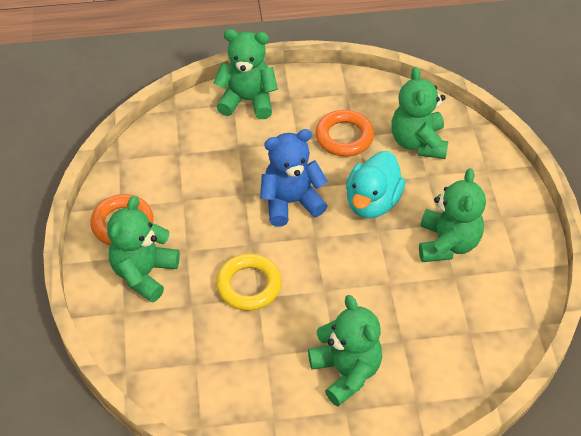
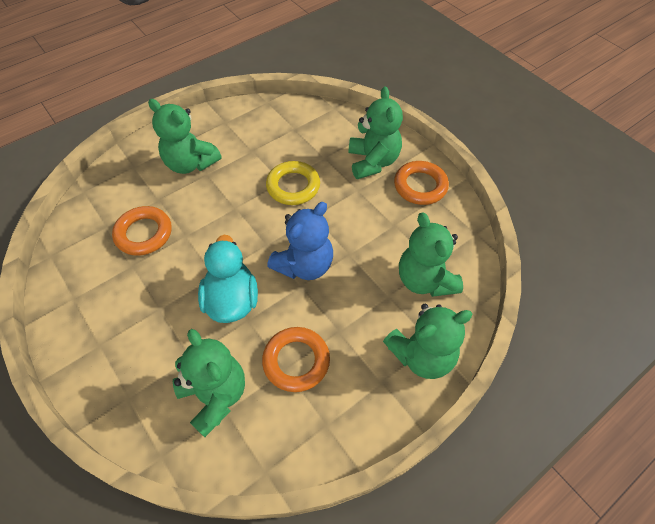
camera: 150 degrees right, 5 degrees up
green teddy bear [419,168,486,262] -> green teddy bear moved to [399,212,463,297]
none -> orange ring [112,206,172,256]

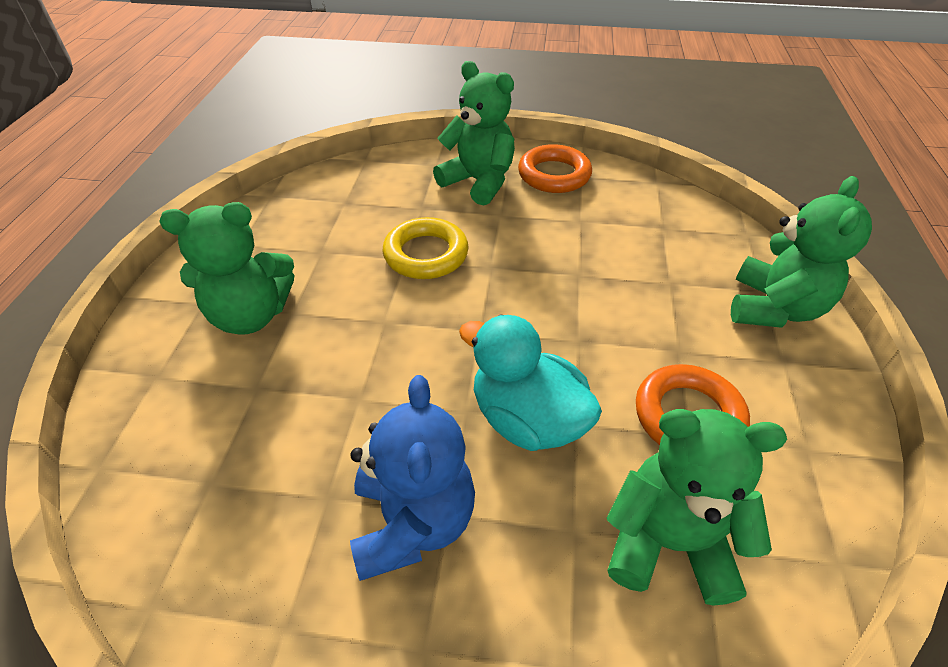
camera: 45 degrees left, 10 degrees down
orange ring [112,206,172,256] -> none
blue teddy bear [267,202,333,280] -> blue teddy bear moved to [350,375,475,581]
green teddy bear [399,212,463,297] -> none

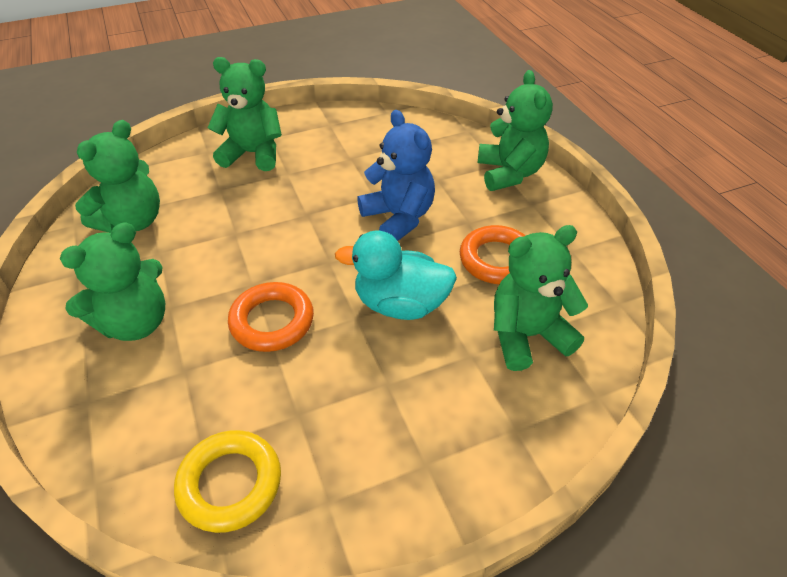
camera: 30 degrees left, 0 degrees up
blue teddy bear [350,375,475,581] -> blue teddy bear moved to [357,110,435,241]
yellow ring [383,217,469,279] -> yellow ring moved to [174,430,281,533]
orange ring [518,144,592,193] -> orange ring moved to [228,282,314,352]
none -> green teddy bear [75,120,160,233]

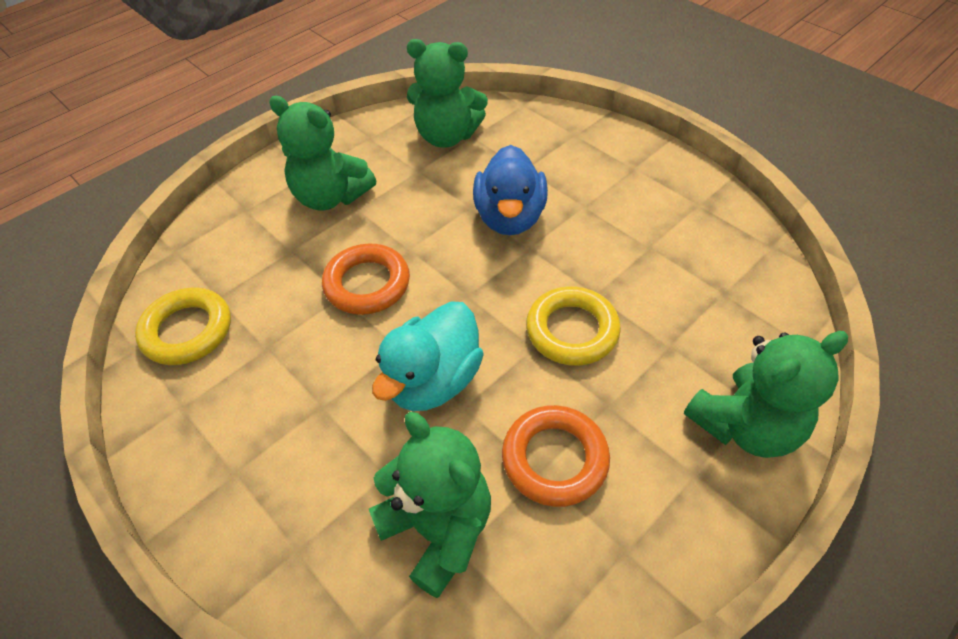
camera: 70 degrees right, 5 degrees up
green teddy bear [208,57,282,171] -> none
turquoise duck [335,231,457,320] -> turquoise duck turned 135 degrees counterclockwise [372,301,484,411]
blue teddy bear [357,110,435,241] -> yellow ring [526,286,621,366]
none -> blue duck [473,145,548,235]

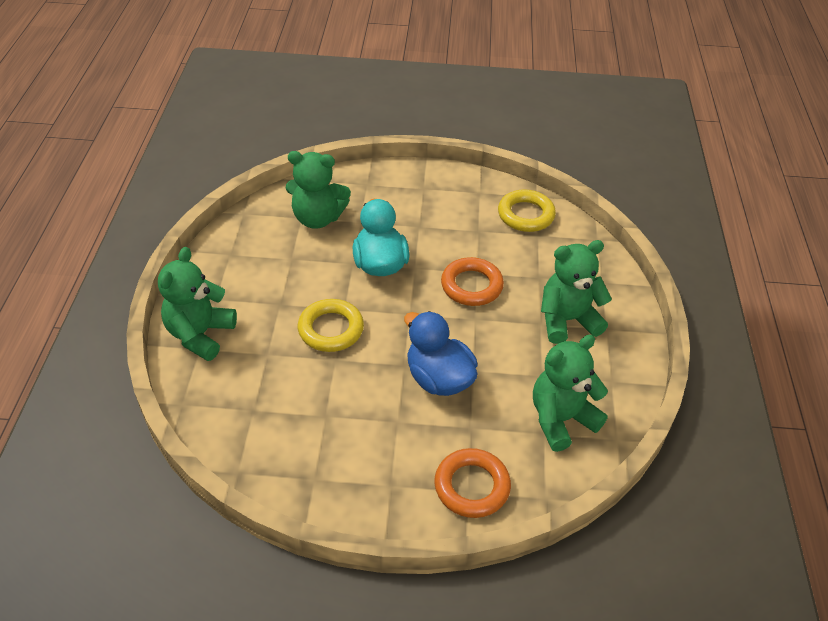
camera: 135 degrees right, 5 degrees down
orange ring [502,405,610,507] -> orange ring moved to [434,448,511,518]

